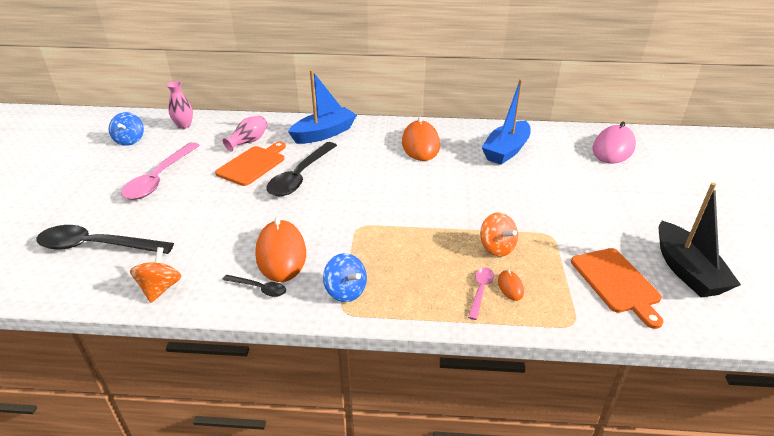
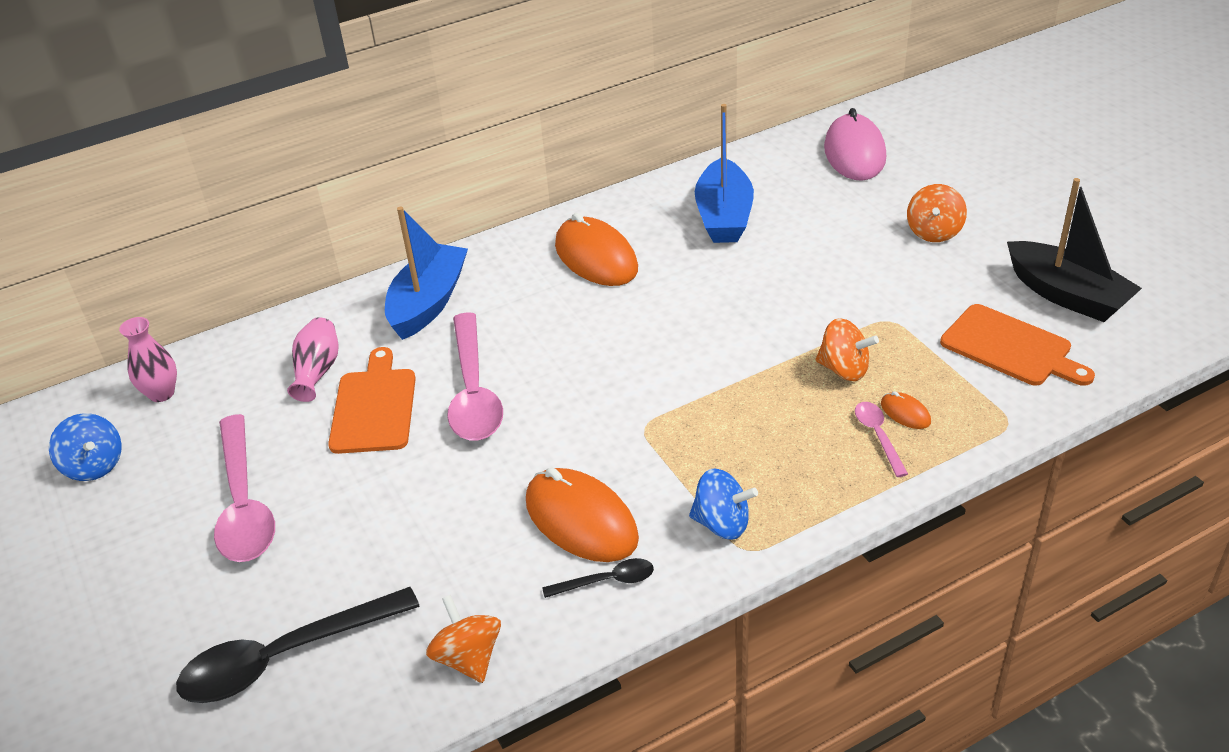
camera: 30 degrees left, 5 degrees up
black spoon [266,142,337,196] -> pink spoon [447,312,503,440]
none -> orange spinning top [907,184,967,242]

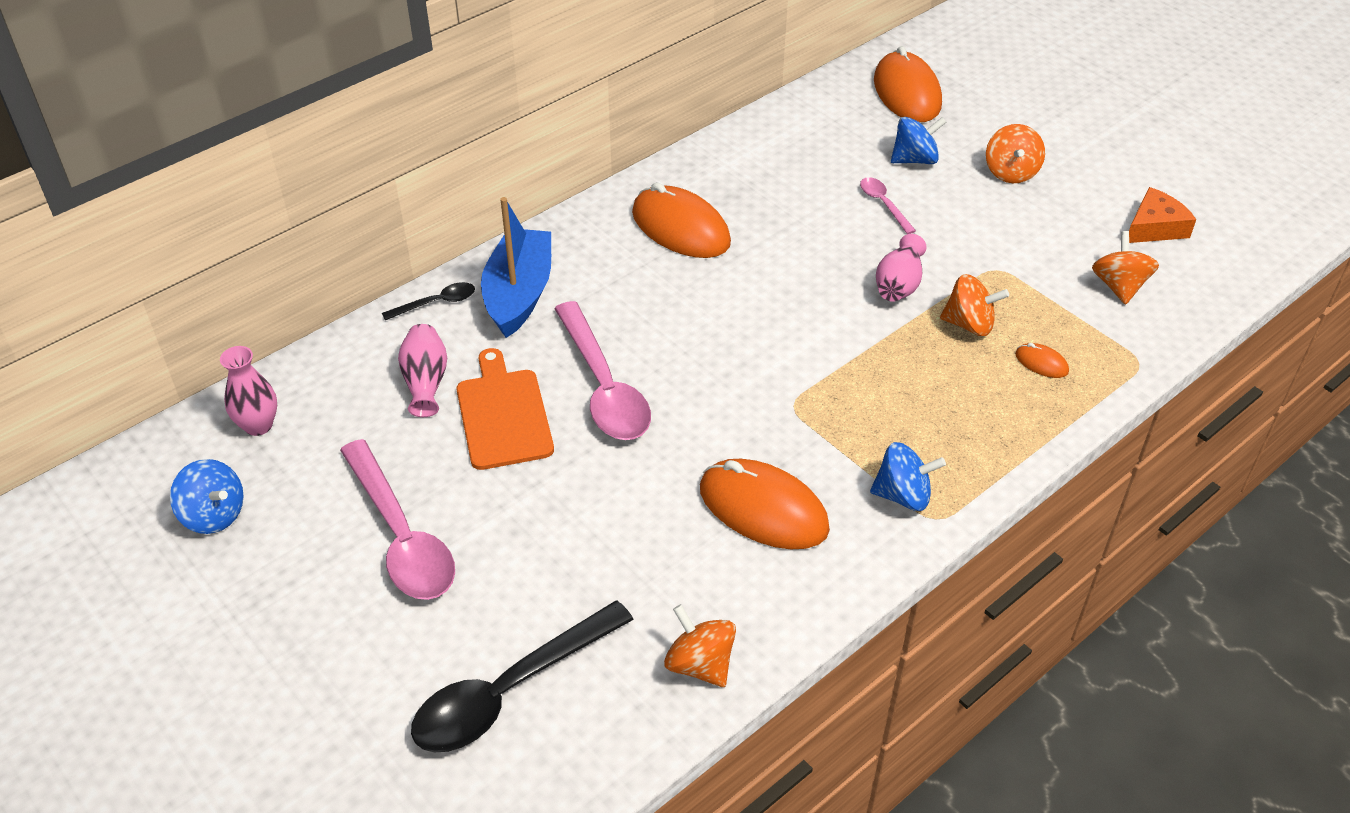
camera: 15 degrees left, 5 degrees up
black spoon [542,558,654,598] -> black spoon moved to [382,282,475,320]
blue boat [695,104,754,243] -> none
pink mouse [824,108,886,181] -> orange mouse [874,46,942,122]
pink spoon [855,402,908,477] -> pink spoon moved to [860,177,916,234]
orange cutting board [940,304,1095,386] -> orange spinning top [1092,231,1159,305]
black boat [1007,178,1142,322] -> orange cheese [1129,187,1197,243]
none -> pink vase [876,234,927,302]
none -> blue spinning top [891,117,946,164]

